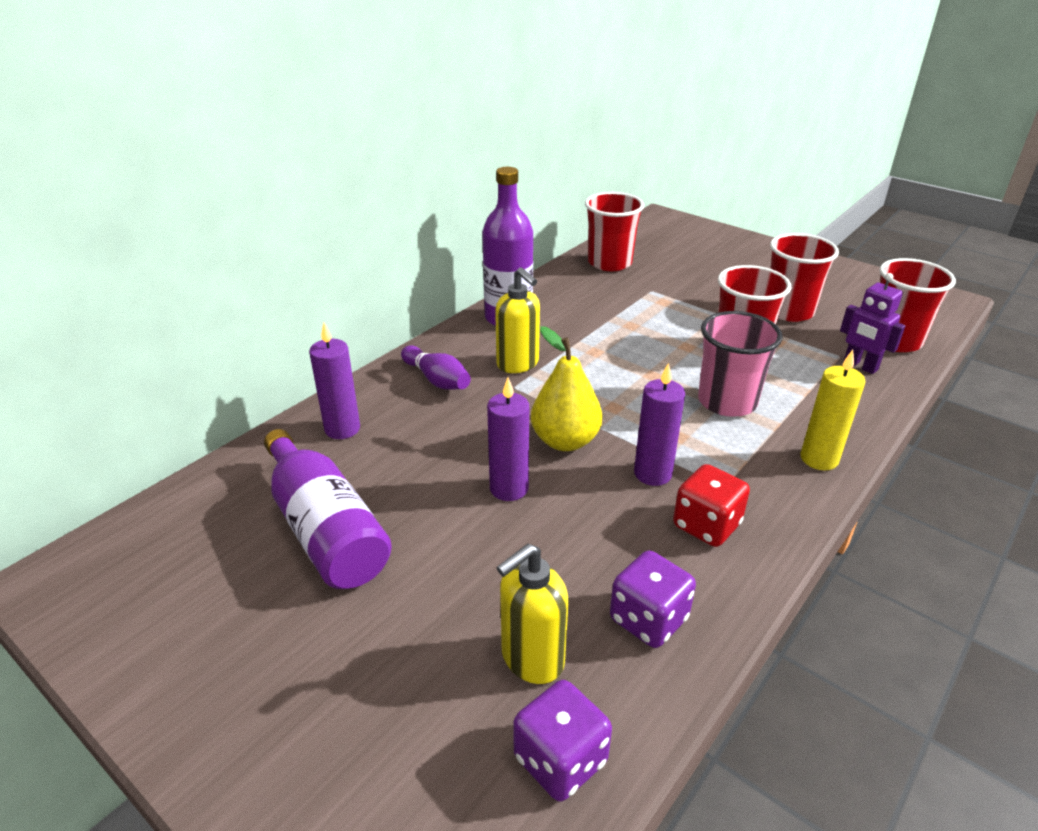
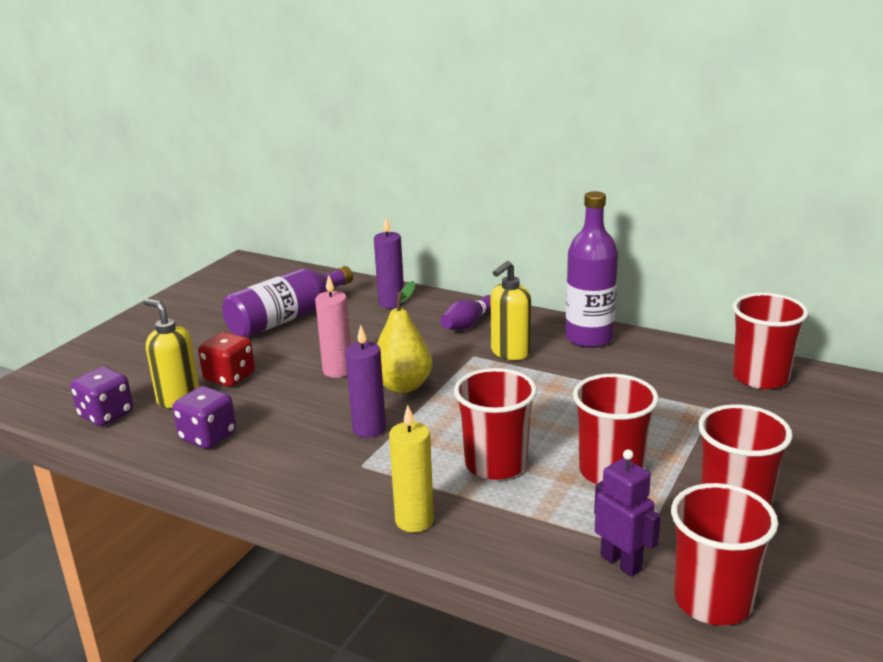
camera: 80 degrees right, 10 degrees down
purple candle [487,377,529,501] -> pink candle [315,275,351,378]
red dice [673,464,750,547] -> red dice moved to [198,332,255,387]
pink cup [698,311,783,417] -> red cup [454,368,537,480]
purple robot [840,273,905,374] -> purple robot turned 105 degrees clockwise [594,449,661,577]

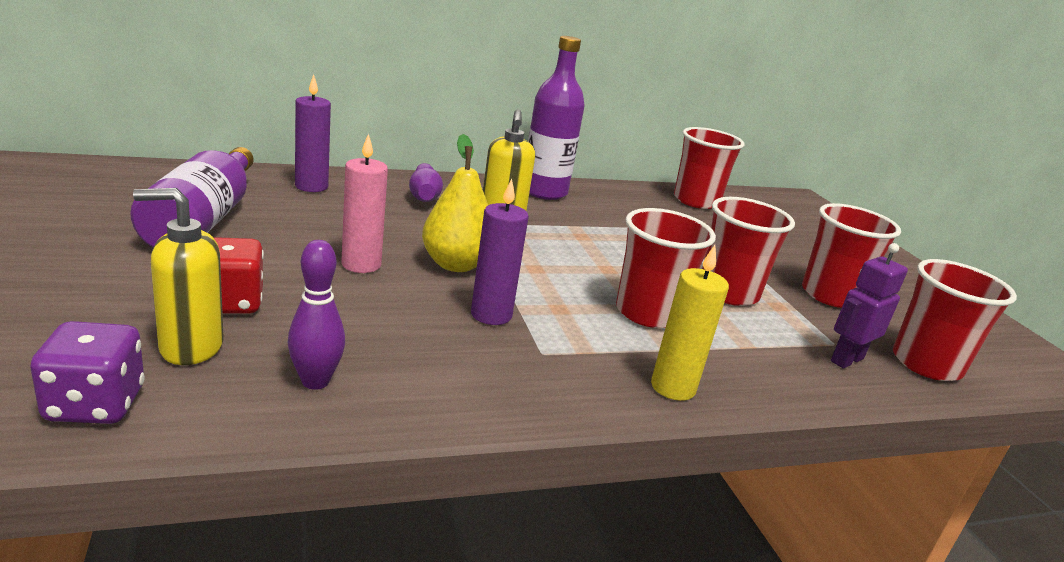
camera: 50 degrees left, 0 degrees up
purple dice [172,386,236,449] -> purple bowling pin [288,240,345,390]
purple robot [594,449,661,577] -> purple robot turned 45 degrees counterclockwise [831,243,908,369]

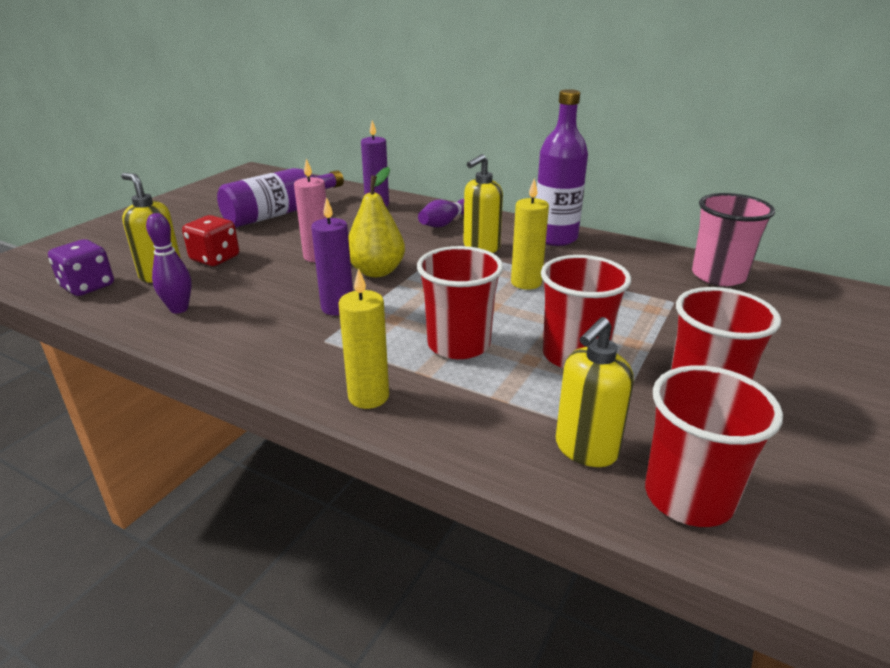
camera: 50 degrees right, 5 degrees up
red cup [674,127,745,209] -> pink cup [692,193,775,286]
purple robot [831,243,908,369] -> yellow soap dispenser [556,317,634,467]
none -> yellow candle [511,179,549,290]

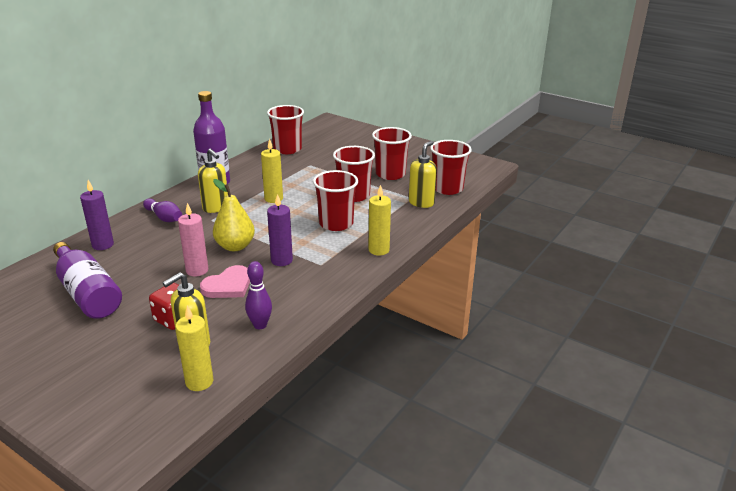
camera: 85 degrees left, 0 degrees up
purple dice [48,239,114,296] -> yellow candle [175,305,213,391]
yellow soap dispenser [556,317,634,467] -> yellow soap dispenser turned 105 degrees counterclockwise [409,141,437,208]
pink cup [692,193,775,286] -> red cup [267,105,304,154]
none -> pink heart [200,265,250,298]

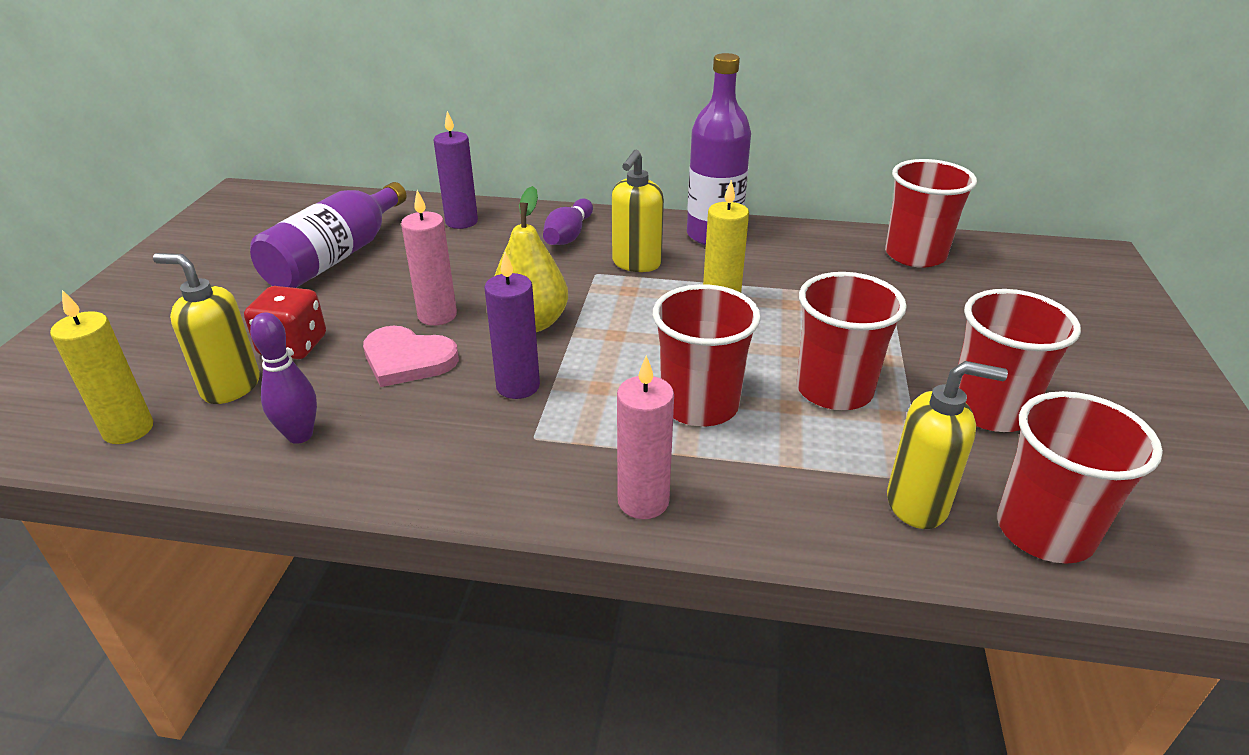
camera: 65 degrees right, 5 degrees up
yellow candle [369,185,391,256] -> pink candle [617,355,674,519]

